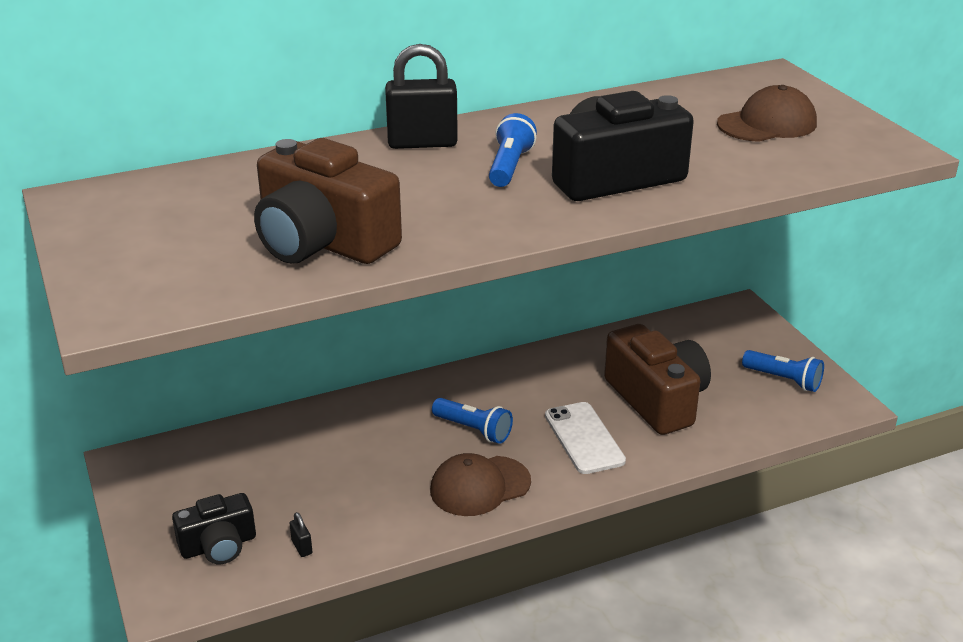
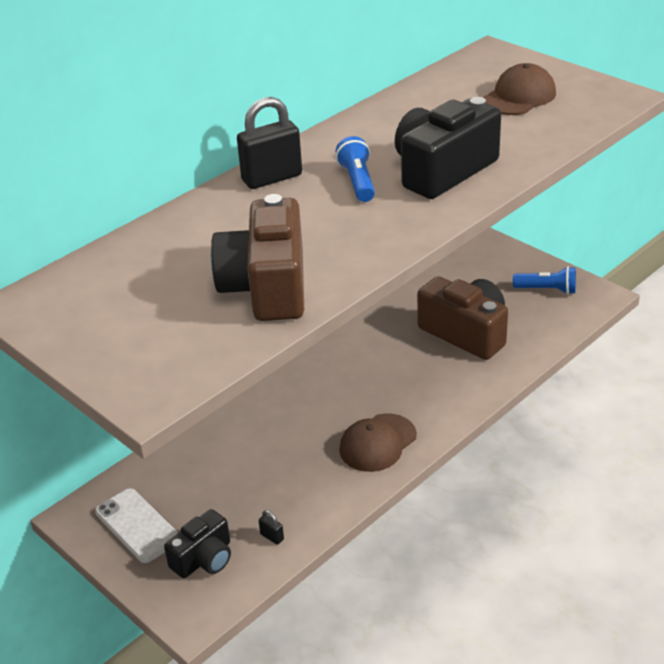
camera: 20 degrees left, 5 degrees up
brown camera [254,138,402,264] -> brown camera turned 75 degrees clockwise [211,194,304,321]
blue flashlight [432,398,513,444] -> none
white phone [545,402,626,474] -> white phone moved to [95,488,178,563]

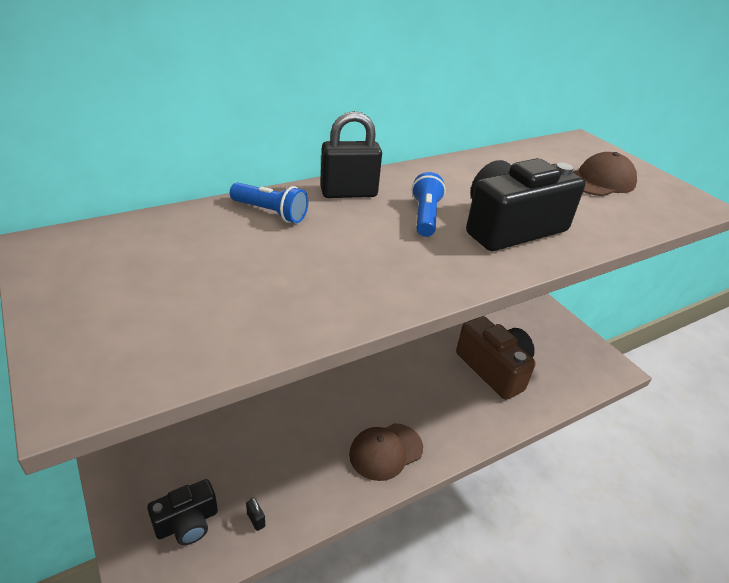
camera: 10 degrees right, 0 degrees up
white phone [95,488,178,563] -> none
brown camera [211,194,304,321] -> none
blue flashlight [513,266,576,294] -> blue flashlight moved to [230,183,308,223]

